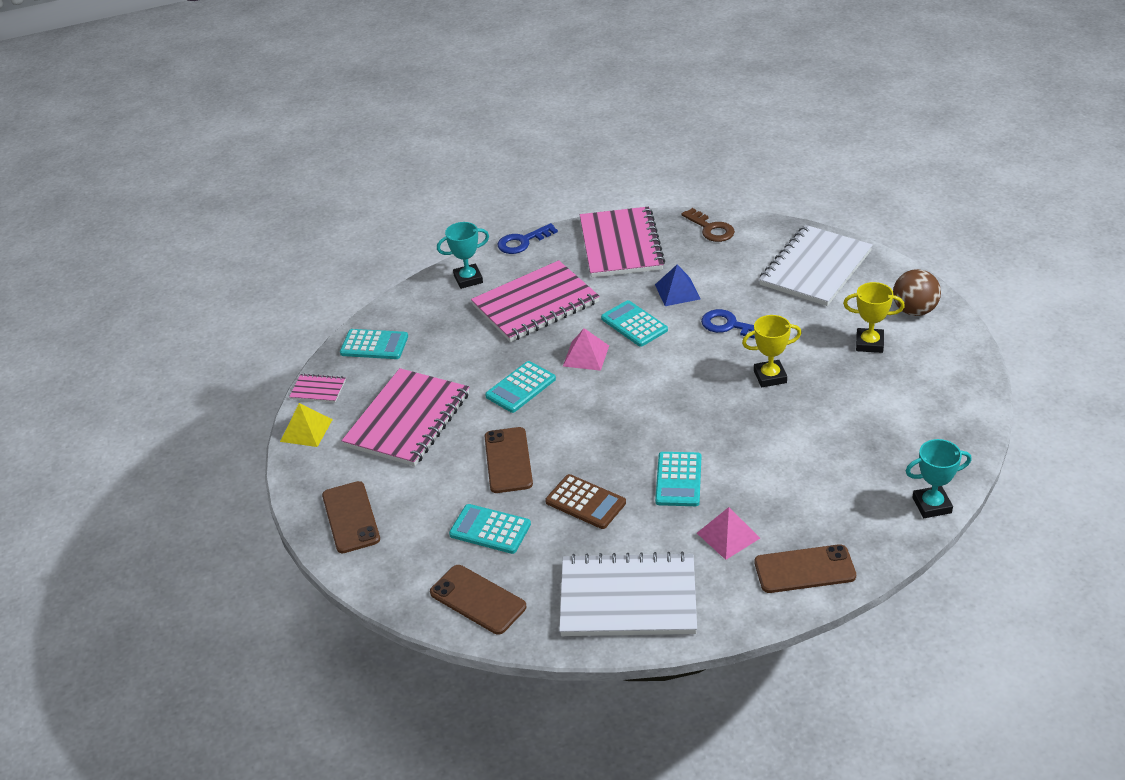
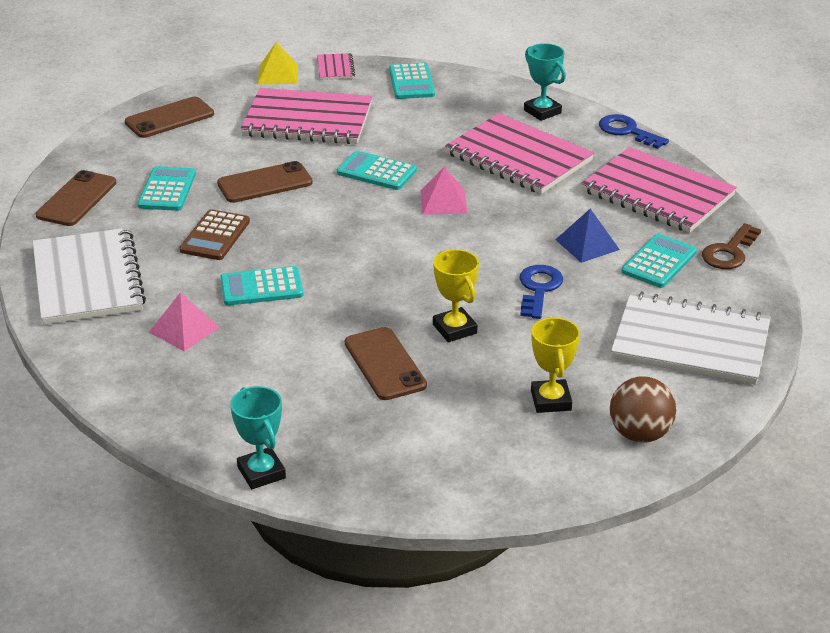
camera: 70 degrees right, 5 degrees down
pink notebook [580,206,665,278] -> pink notebook turned 60 degrees clockwise [581,147,737,233]
turquoise calculator [601,300,668,347] -> turquoise calculator moved to [621,234,697,288]
brown phone [755,544,856,593] -> brown phone moved to [345,327,427,400]

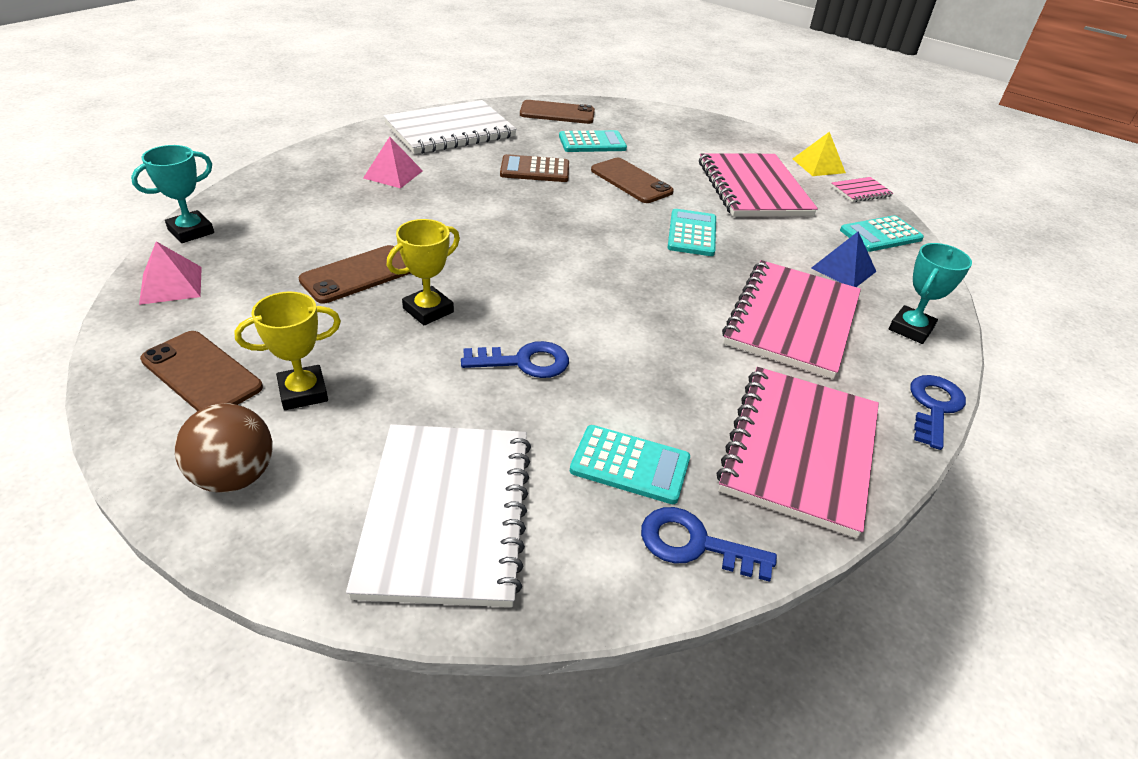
camera: 70 degrees right, 5 degrees up
brown phone [125,97,214,138] -> brown phone moved to [140,331,263,411]
turquoise calculator [220,266,303,305] -> none
pink pyramid [421,167,468,215] -> pink pyramid moved to [139,241,202,305]
blue pyramid [555,209,620,263] -> blue pyramid moved to [812,231,876,287]
brown key [702,223,761,269] -> blue key [641,507,777,582]

